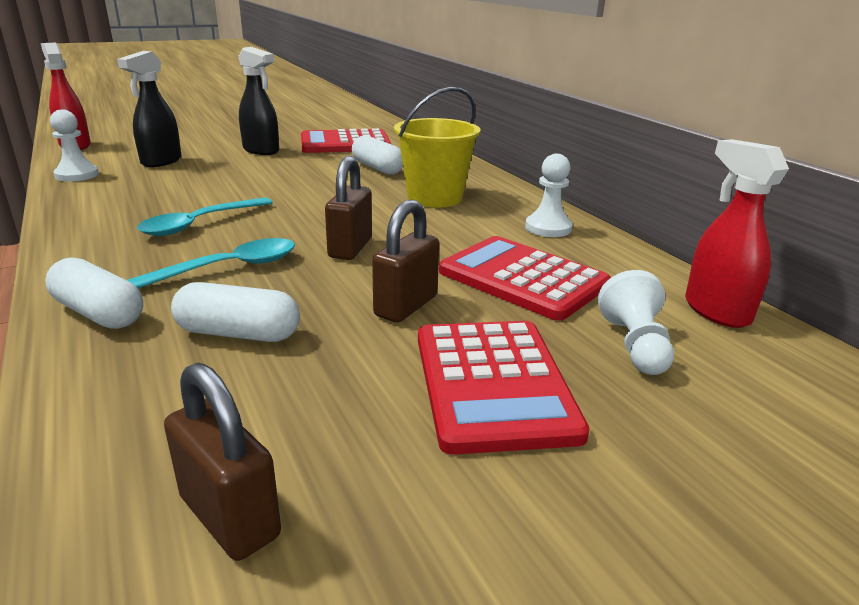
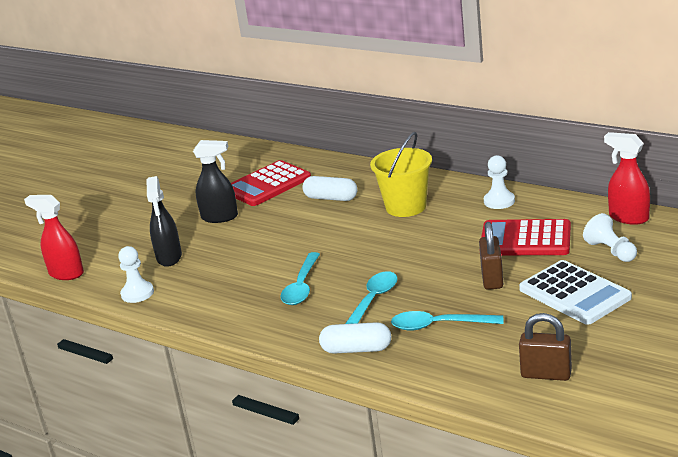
camera: 25 degrees left, 0 degrees up
white capsule [171,282,300,342] -> turquoise spoon [391,311,504,331]
brown padlock [325,156,372,260] -> none
red calculator [418,321,590,455] -> white calculator [519,260,632,325]

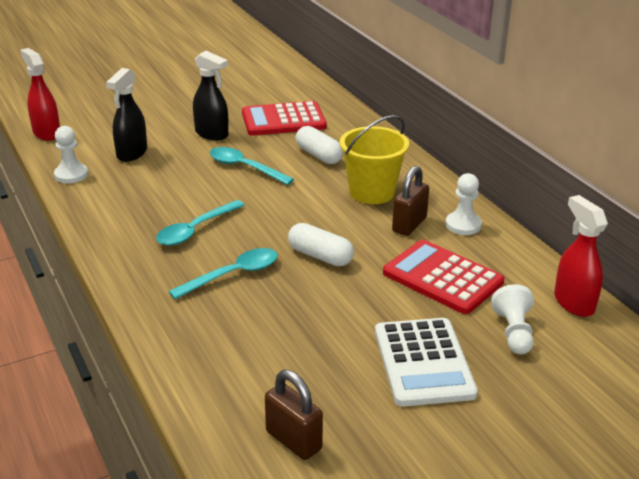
camera: 25 degrees right, 5 degrees up
white capsule [319,322,391,354] -> white capsule moved to [288,223,354,266]
turquoise spoon [391,311,504,331] -> turquoise spoon moved to [210,147,294,185]
brown padlock [479,222,503,290] -> brown padlock moved to [392,166,429,236]

